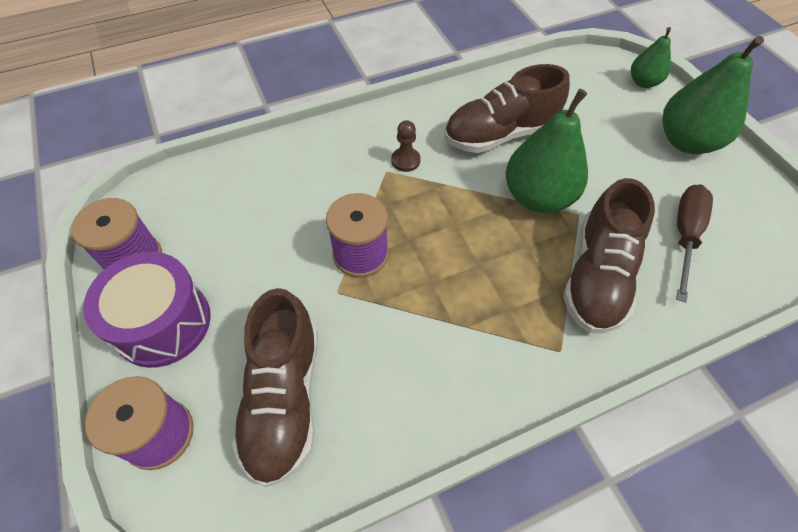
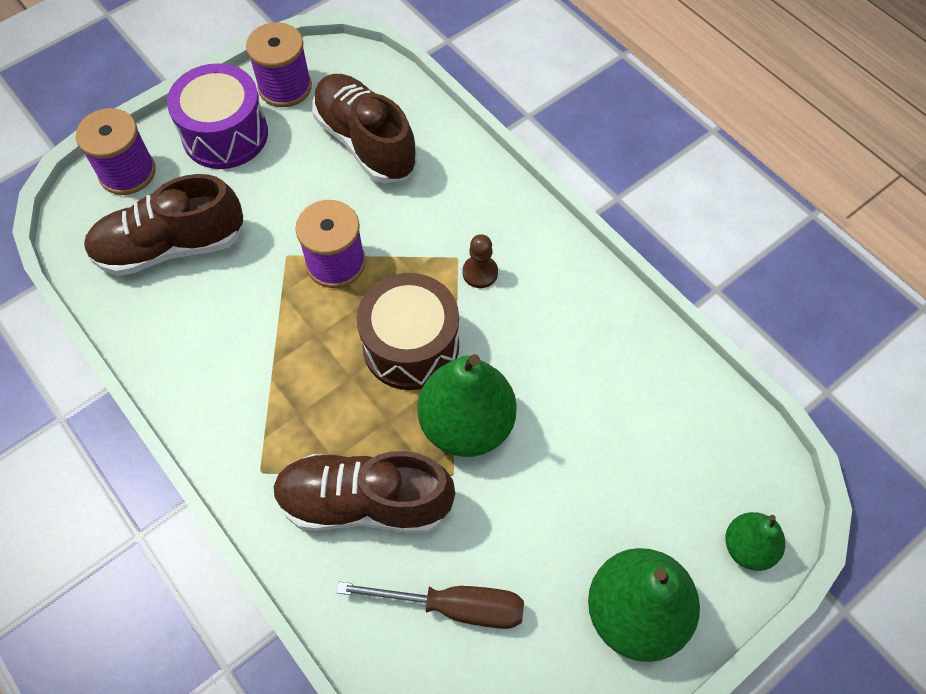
camera: 75 degrees right, 5 degrees up
brown shoe [445,64,570,153] -> brown shoe moved to [312,74,417,183]
none -> brown drum [357,273,459,390]

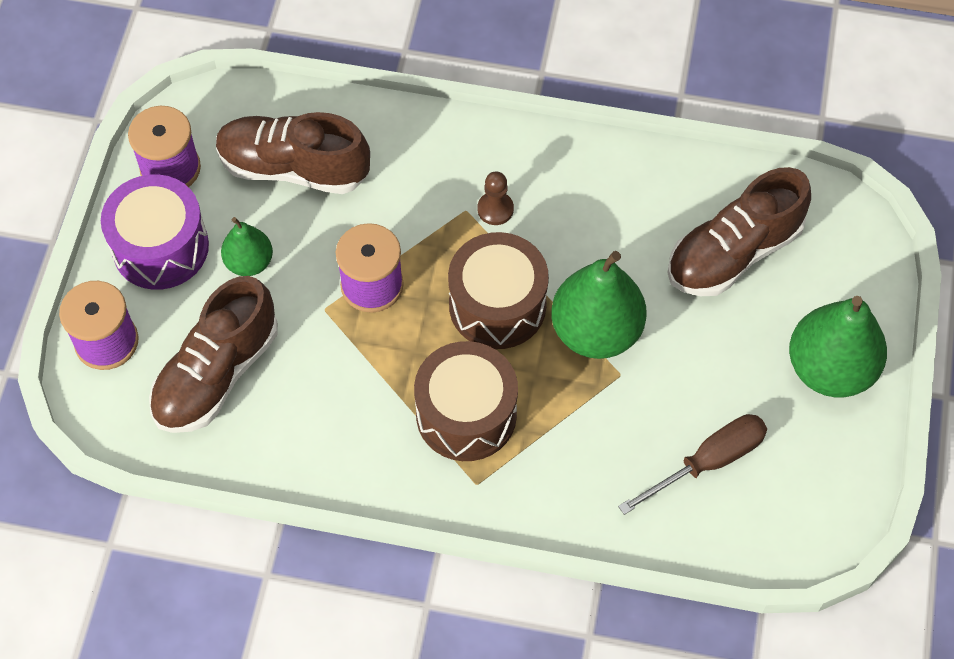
camera: 40 degrees left, 0 degrees up
brown shoe [273,451,455,533] -> brown shoe moved to [667,167,811,296]
green pear [725,512,785,571] -> green pear moved to [221,217,273,276]
none -> brown drum [414,341,518,461]

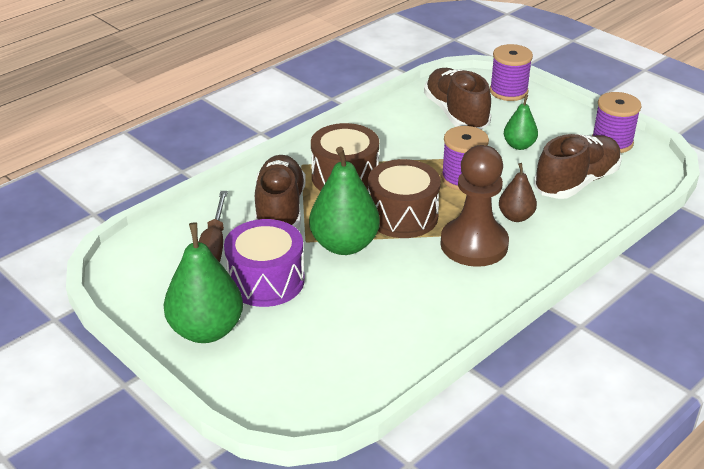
camera: 125 degrees right, 25 degrees down
purple drum [101,174,209,290] -> purple drum moved to [224,219,305,307]
brown pawn [477,171,514,225] -> brown pawn [440,145,509,267], size x2.40
brown shoe [667,167,811,296] -> brown shoe moved to [255,155,306,229]
none -> brown pear [499,163,537,222]

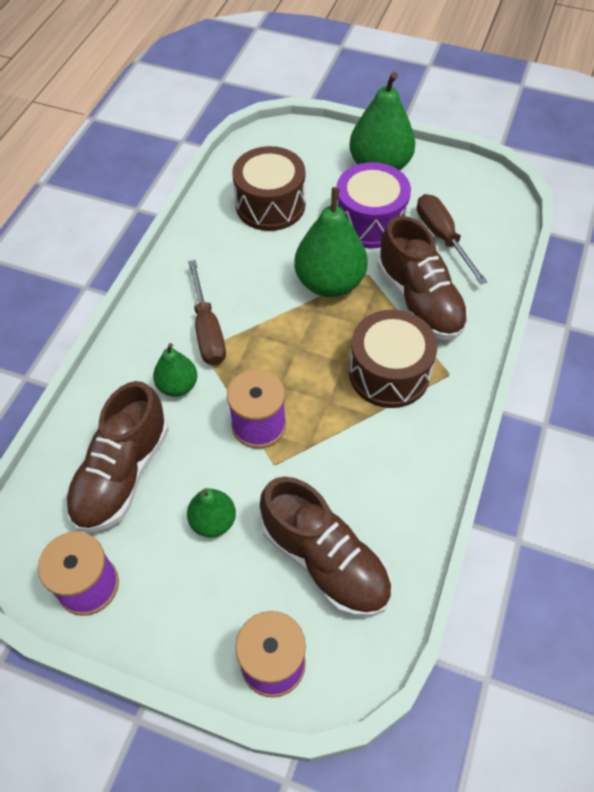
camera: 155 degrees right, 20 degrees up
brown drum [368,159,441,238] -> brown drum moved to [232,146,305,231]
brown pawn [440,145,509,267] -> brown screwdriver [188,260,226,365]
brown pear [499,163,537,222] -> green pear [153,343,197,397]

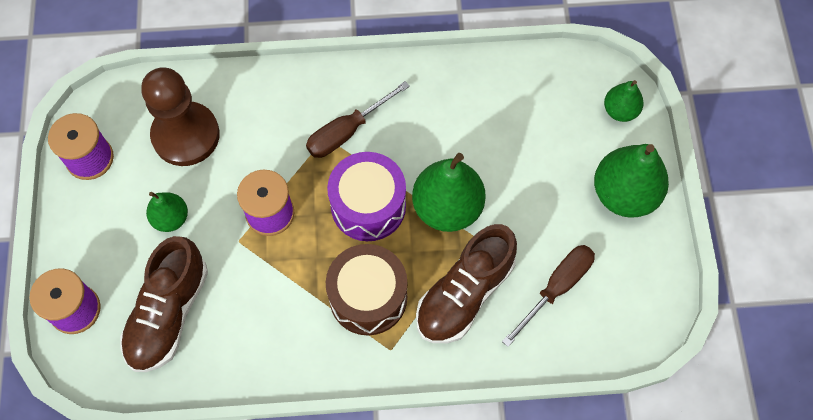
camera: 65 degrees right, 10 degrees up
brown shoe [65,381,169,532] -> brown pawn [141,67,220,166]
green pear [153,343,197,397] -> green pear moved to [604,80,644,122]
brown drum [232,146,305,231] -> none
purple drum [336,162,411,249] -> purple drum moved to [327,152,406,241]

